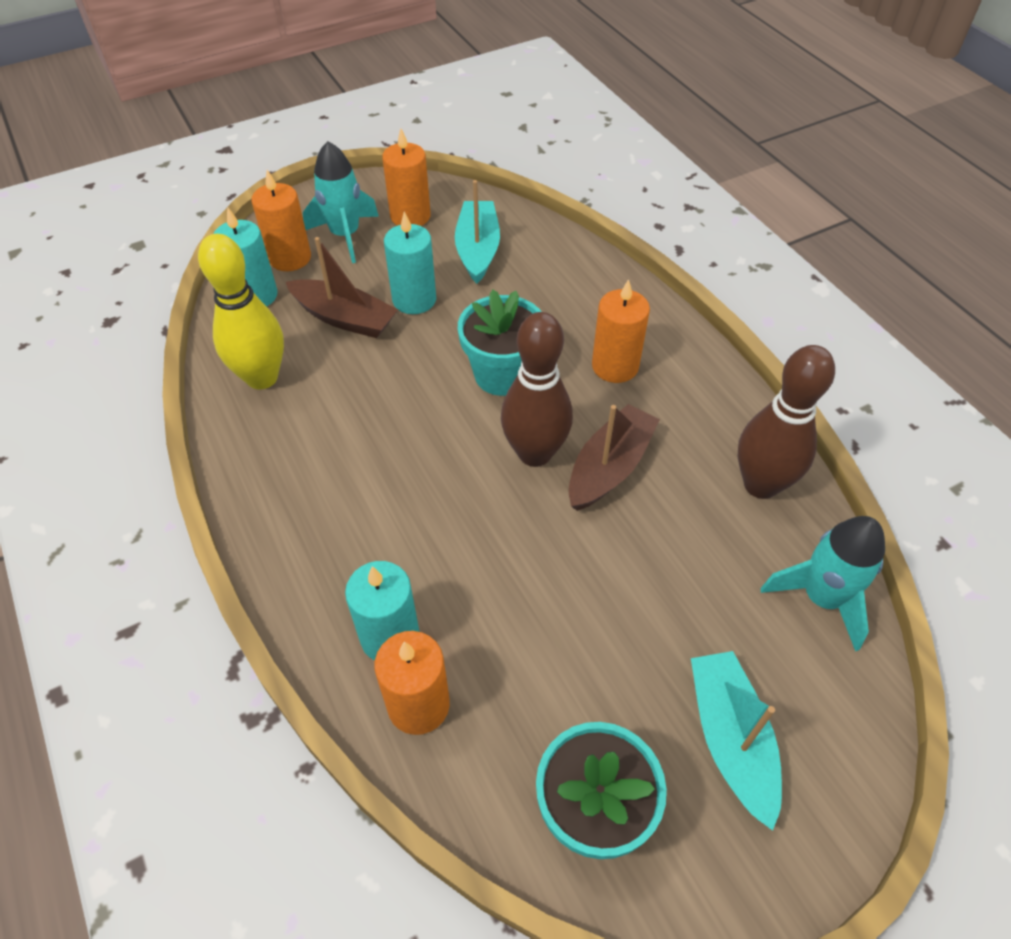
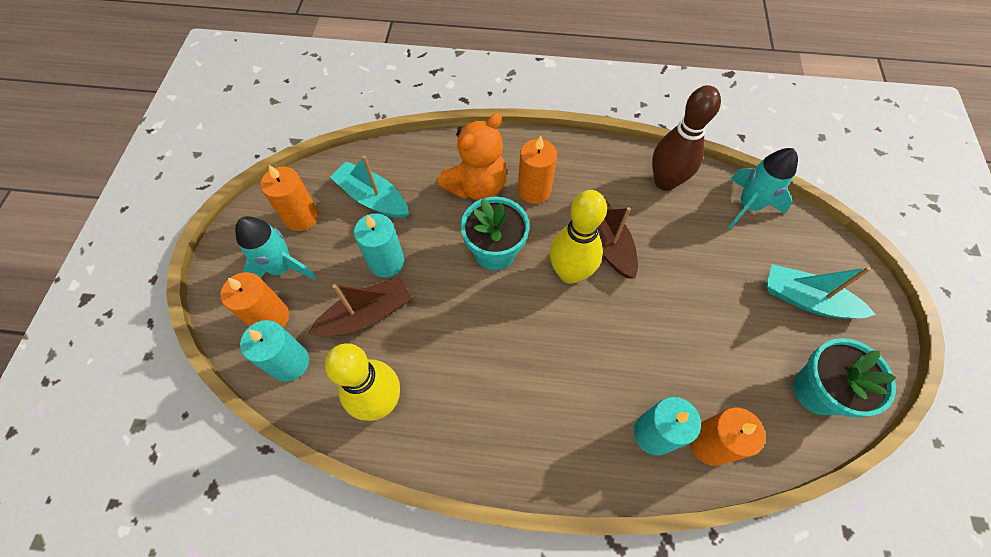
camera: 55 degrees left, 10 degrees up
brown bowling pin [501,312,573,467] -> yellow bowling pin [550,190,607,284]
none -> orange teddy bear [438,113,507,201]

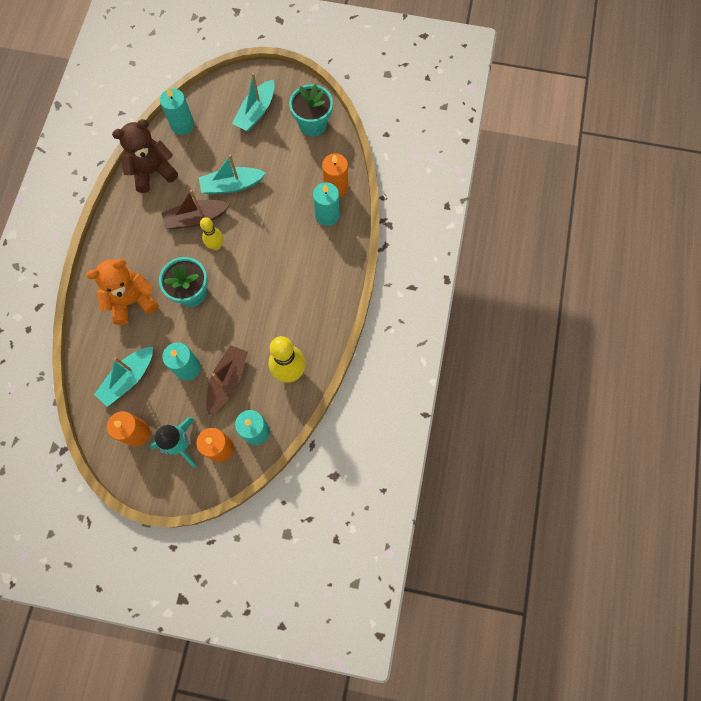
camera: 85 degrees left, 10 degrees up
brown boat [308,277,412,337] -> brown boat turned 45 degrees clockwise [206,345,248,415]
orange teddy bear [438,113,507,201] -> orange teddy bear turned 75 degrees counterclockwise [86,259,159,325]
orange candle [518,136,557,204] -> none
yellow bowling pin [550,190,607,284] -> yellow bowling pin [200,217,223,250], size x0.60
brown bowling pin [652,85,721,191] -> brown teddy bear [112,119,178,193]
turquoise rocket [729,148,798,229] -> turquoise candle [160,87,194,135]
none -> turquoise boat [199,155,266,194]

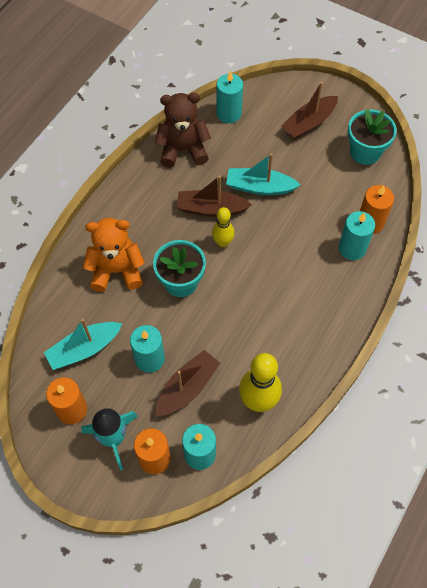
camera: 20 degrees right, 10 degrees down
turquoise boat [232,73,274,131] -> brown boat [281,82,338,139]

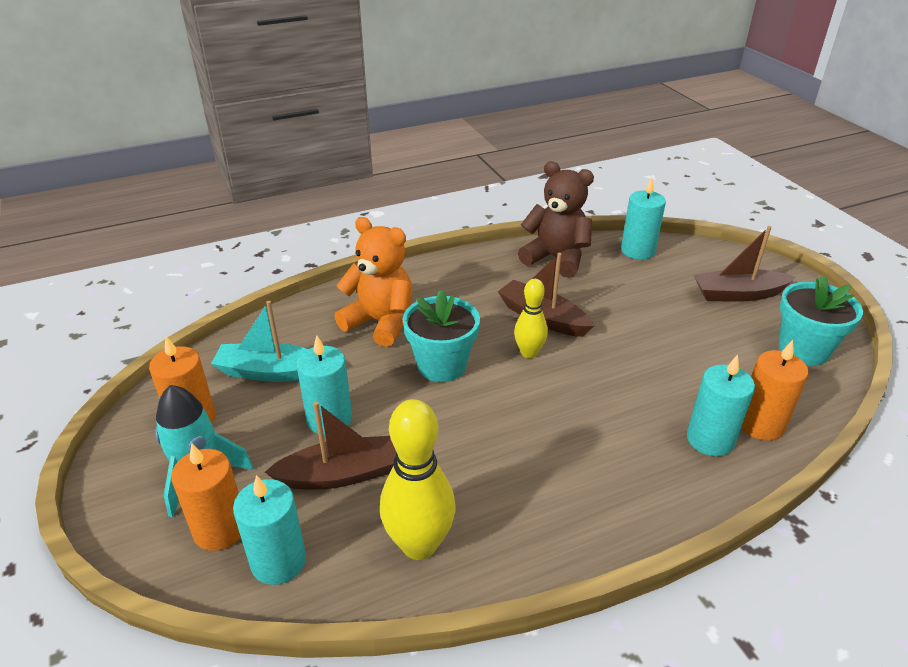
camera: 35 degrees right, 25 degrees down
turquoise boat [226,153,300,195] -> none

